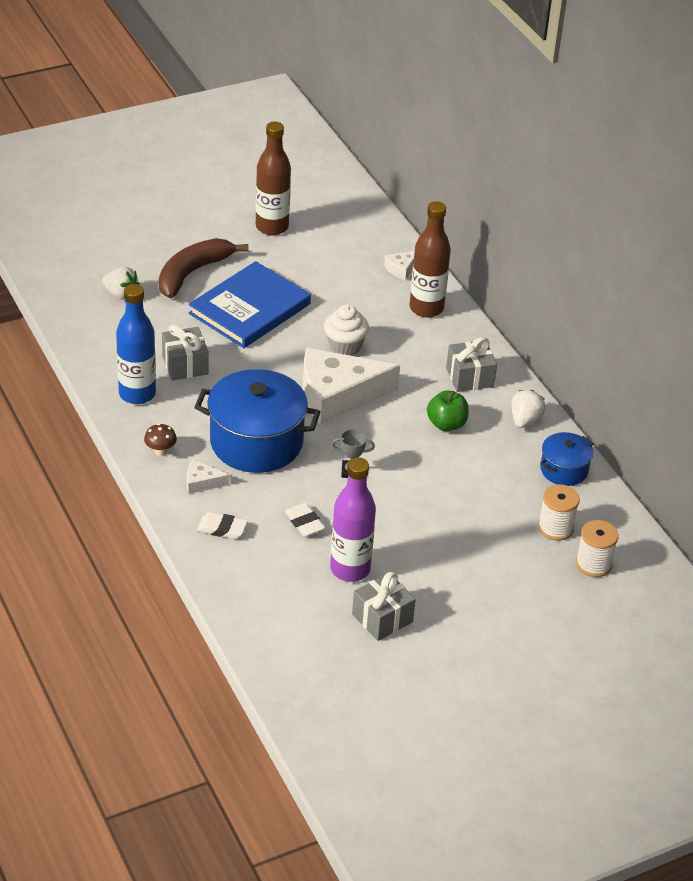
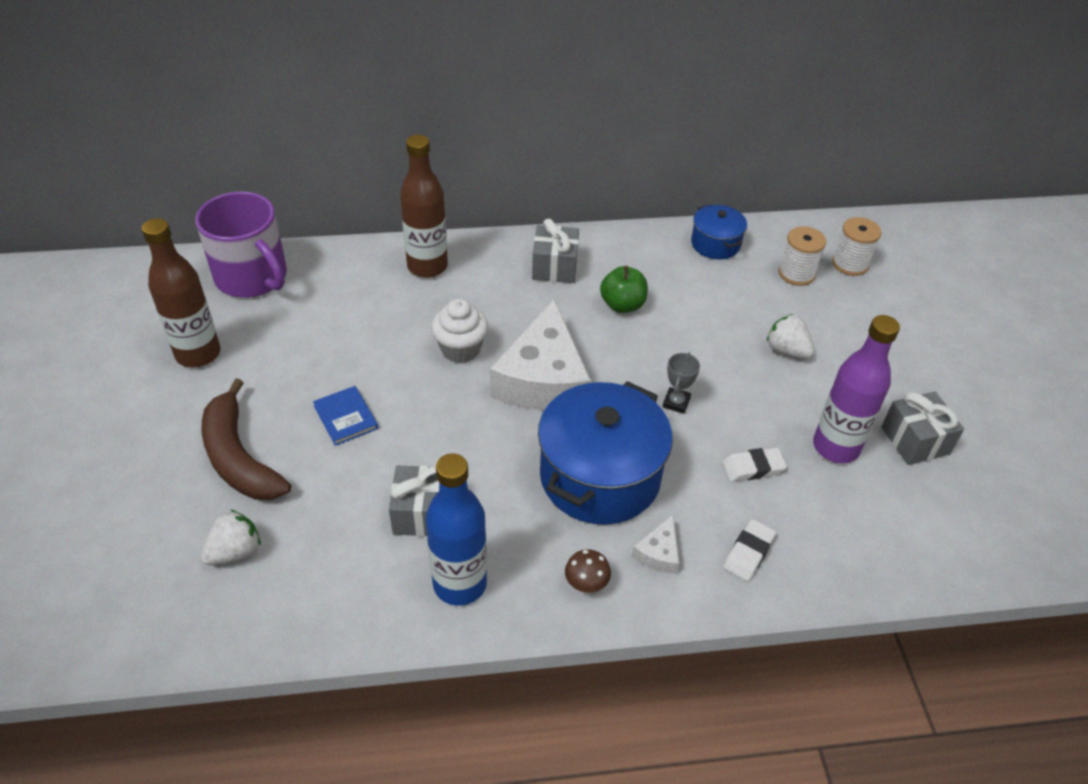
camera: 70 degrees left, 5 degrees up
blue book [188,261,311,348] -> blue book [313,386,378,446], size x0.44
white cheese [384,250,415,280] -> none
white strawberry [511,390,546,428] -> white strawberry moved to [766,314,814,359]
none -> purple mug [195,191,287,298]

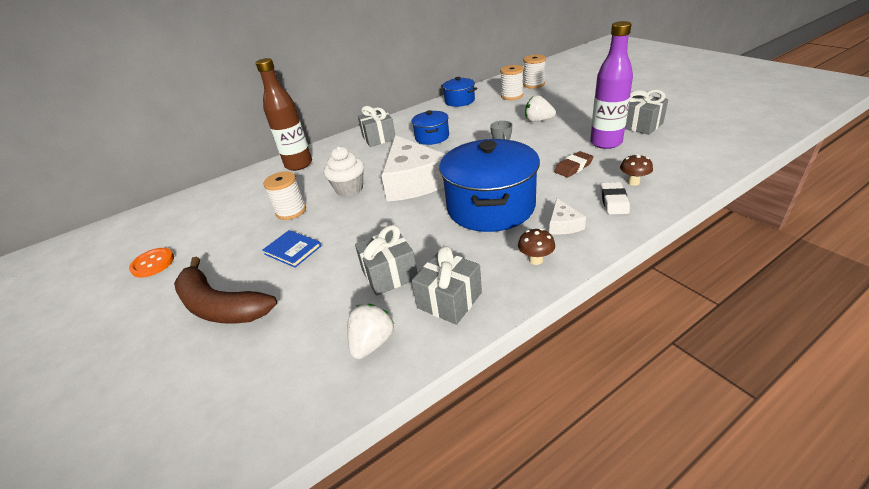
camera: 20 degrees left, 10 degrees down
brown bottle [142,218,221,368] -> orange button [129,248,174,278]
purple mug [195,191,287,298] -> none
white strawberry [200,509,261,565] -> white strawberry moved to [347,304,394,359]
blue bottle [426,453,487,606] -> grey gift [411,246,482,325]
green apple [600,266,648,313] -> blue pot [411,110,449,145]
white eraser [722,447,787,482] -> brown eraser [554,151,594,178]
none -> white spool [263,171,306,220]
none -> brown mushroom [620,154,653,186]

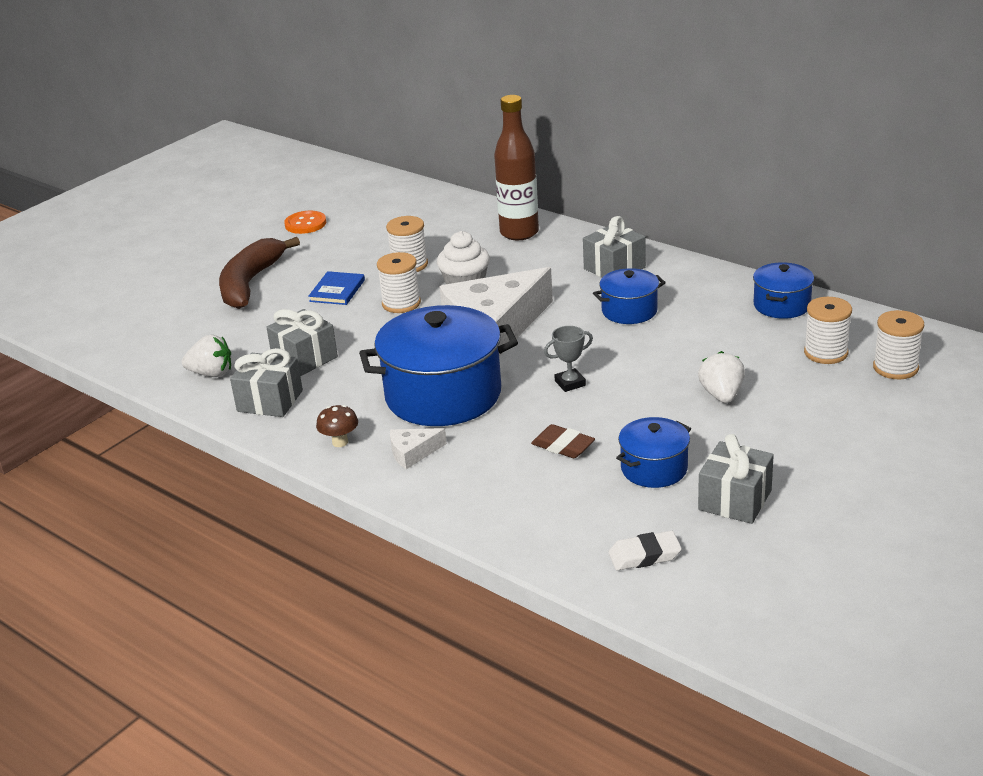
camera: 70 degrees right, 5 degrees down
purple bottle [590,21,633,149] -> blue pot [616,417,691,488]
white eraser [600,182,630,214] -> white eraser moved to [609,531,682,570]
brown mushroom [620,154,653,186] -> none
none -> white spool [377,252,421,313]

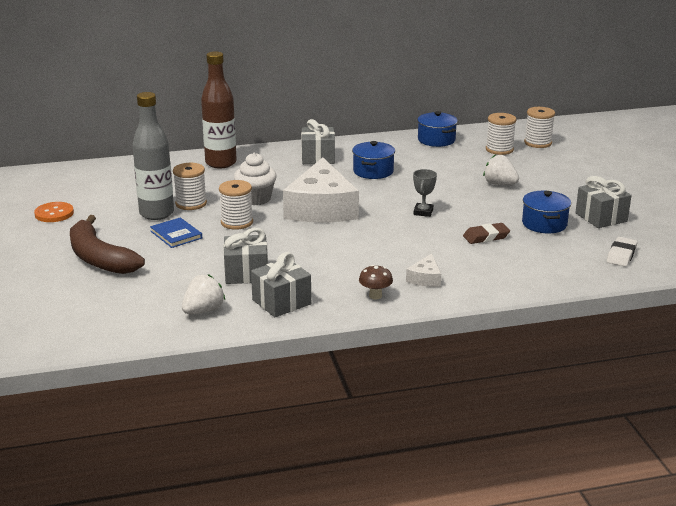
camera: 55 degrees left, 5 degrees down
blue pot [359,305,518,426] -> none
none -> grey bottle [132,92,174,220]

